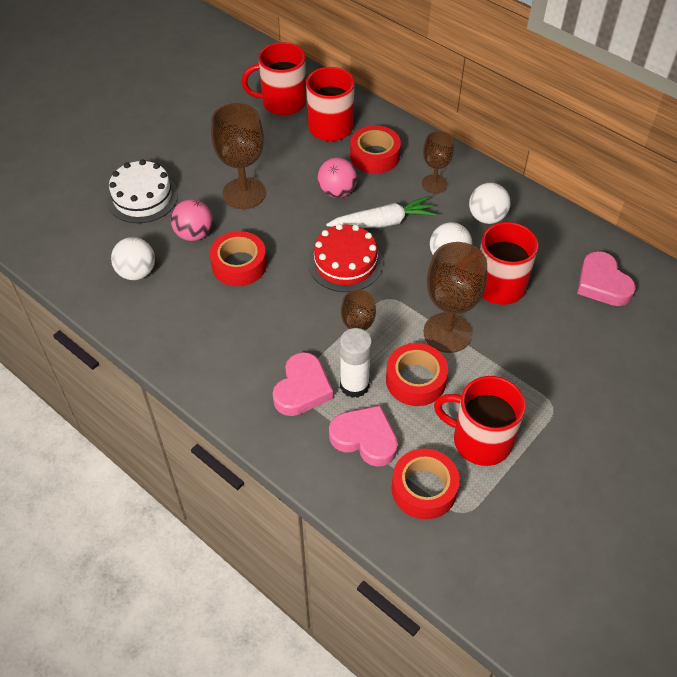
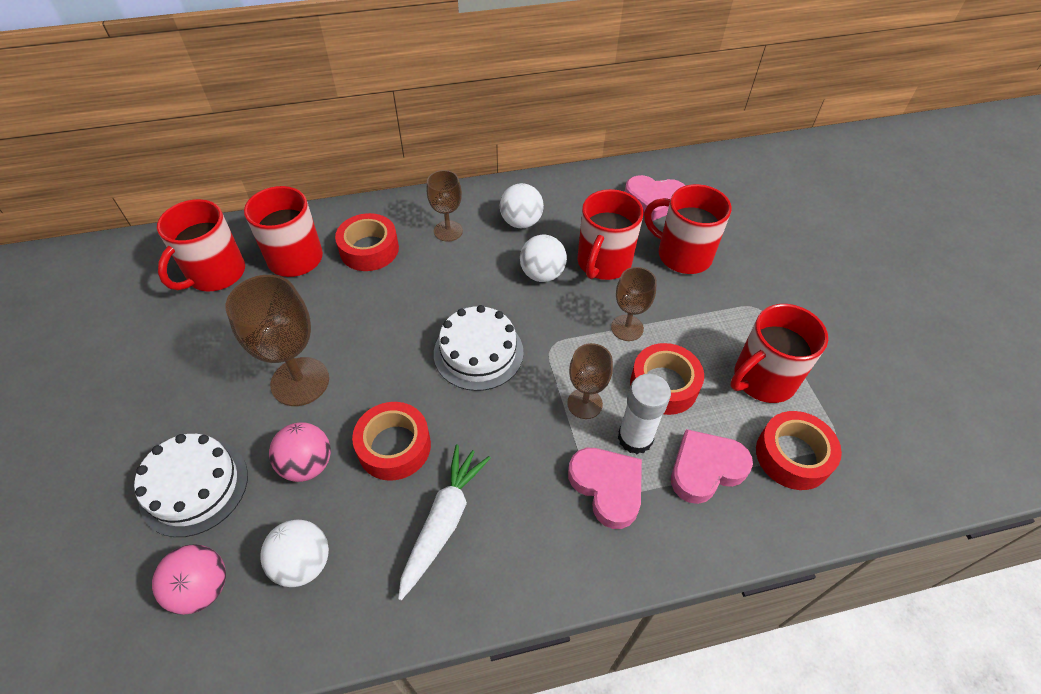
camera: 55 degrees left, 0 degrees up
red cake [308,224,383,292] -> white cake [434,305,524,391]
pink ball [317,157,357,198] -> pink ball moved to [152,544,226,615]
white carrot [326,196,437,228] -> white carrot moved to [398,445,491,600]
brown goblet [424,242,487,353] -> brown goblet [611,267,657,341], size x0.61
none -> red mug [644,184,732,274]

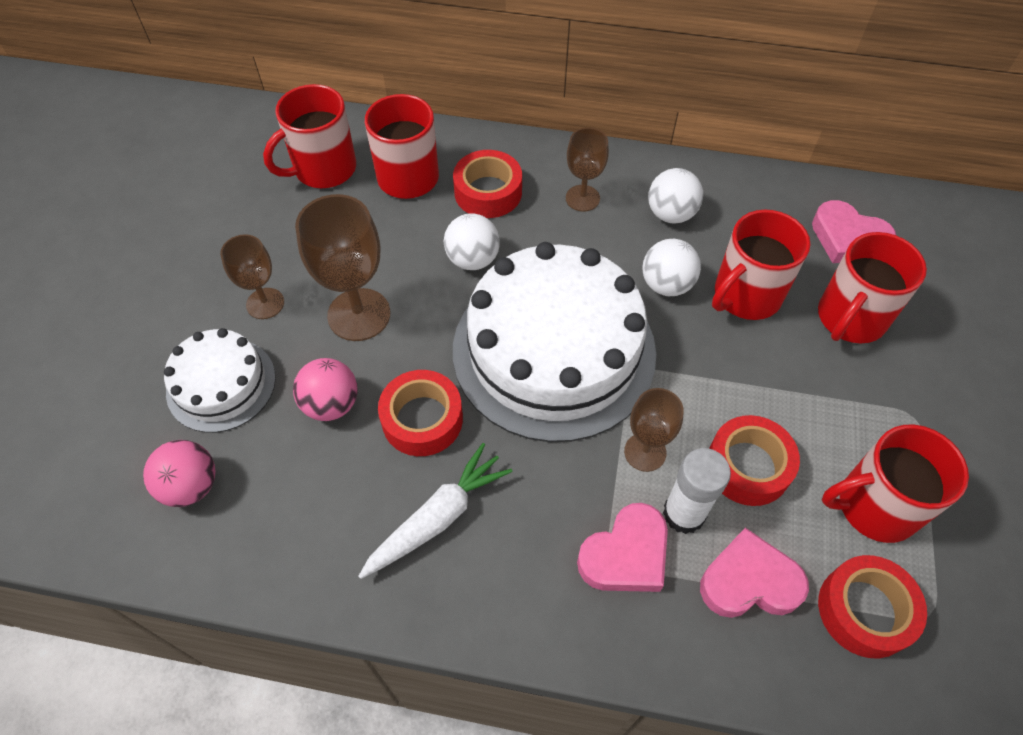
camera: 25 degrees right, 5 degrees up
white ball [260,520,329,587] -> white ball moved to [444,213,500,270]
white cake [434,305,524,391] -> white cake [453,242,656,442], size x1.94
pink heart [568,448,642,529] -> pink heart turned 60 degrees clockwise [577,503,668,592]
brown goblet [611,267,657,341] -> brown goblet moved to [220,234,284,319]
red mug [644,184,732,274] -> red mug turned 105 degrees counterclockwise [818,232,927,343]

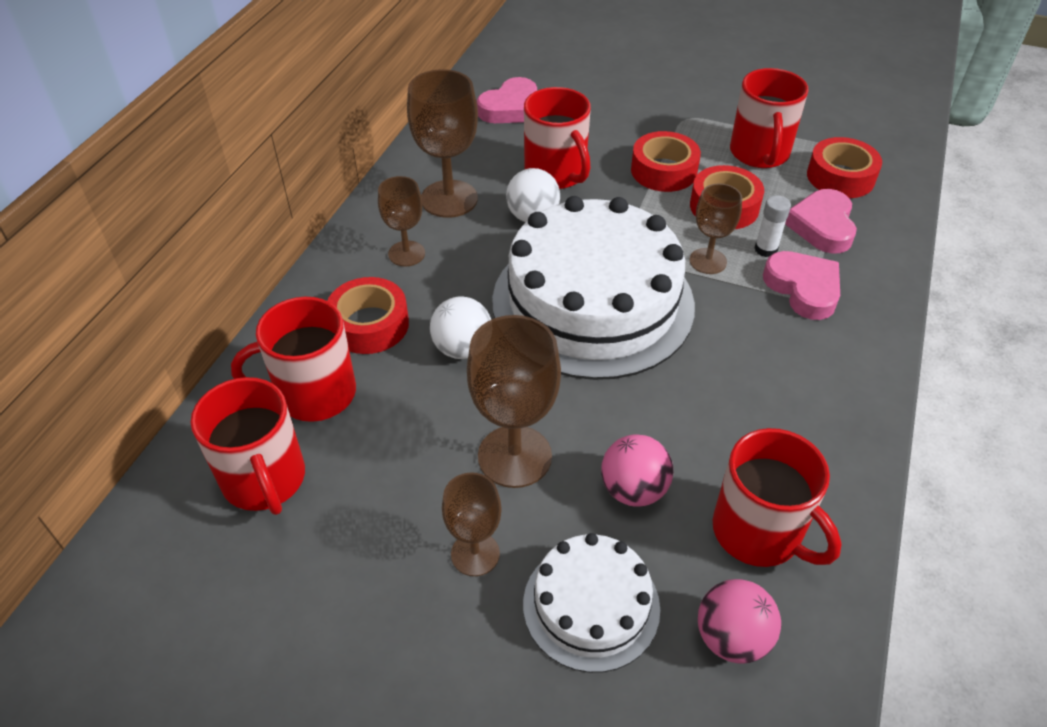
camera: 80 degrees left, 10 degrees down
white carrot [358,443,513,579] -> none
red tape [378,370,463,456] -> red tape moved to [631,131,701,192]
white ball [648,168,703,223] -> brown goblet [407,69,478,218]
white glue stick [663,448,731,534] -> white glue stick [755,195,791,257], size x0.65
red mug [818,232,927,343] -> red mug moved to [713,428,841,567]

